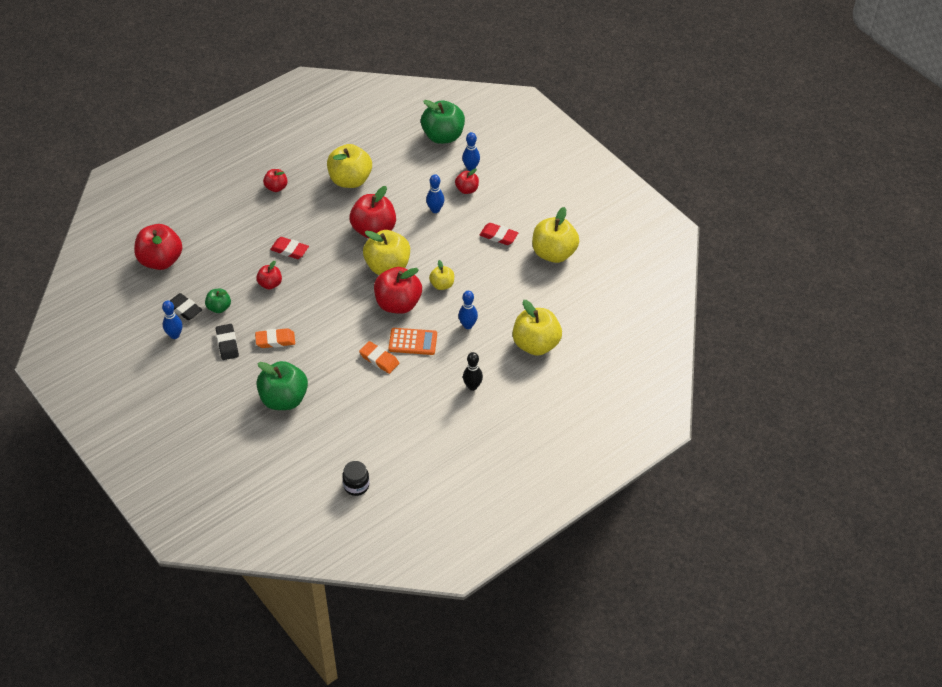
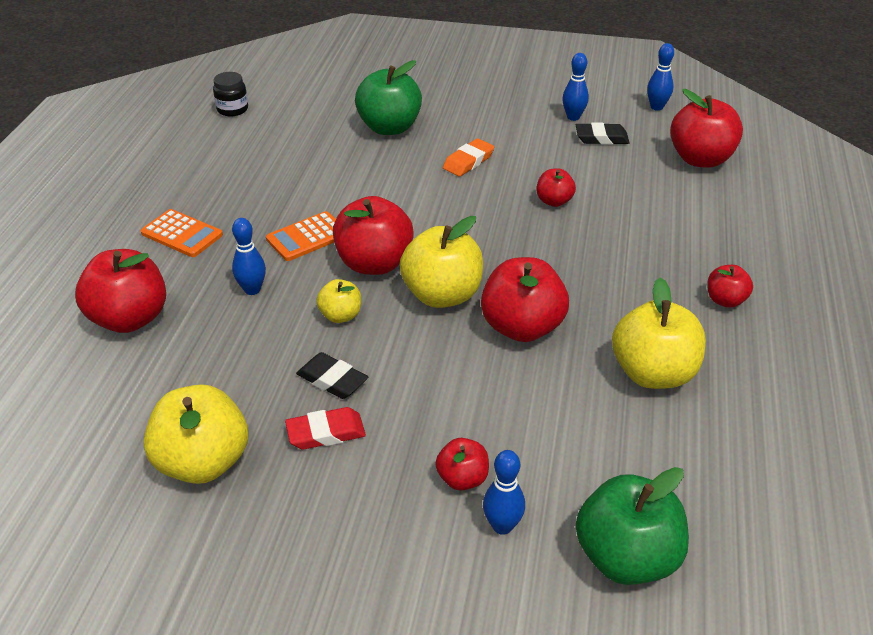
camera: 140 degrees right, 10 degrees down
green apple [205,289,231,313] -> none
black eraser [216,324,239,360] -> black eraser moved to [296,352,368,399]
red eraser [270,237,309,259] -> none
orange eraser [359,341,399,374] -> none
blue bowling pin [426,174,444,213] -> blue bowling pin moved to [647,43,674,111]
black bowling pin [463,352,483,391] -> orange calculator [141,209,223,257]
yellow apple [512,300,562,356] -> red apple [75,249,166,333]

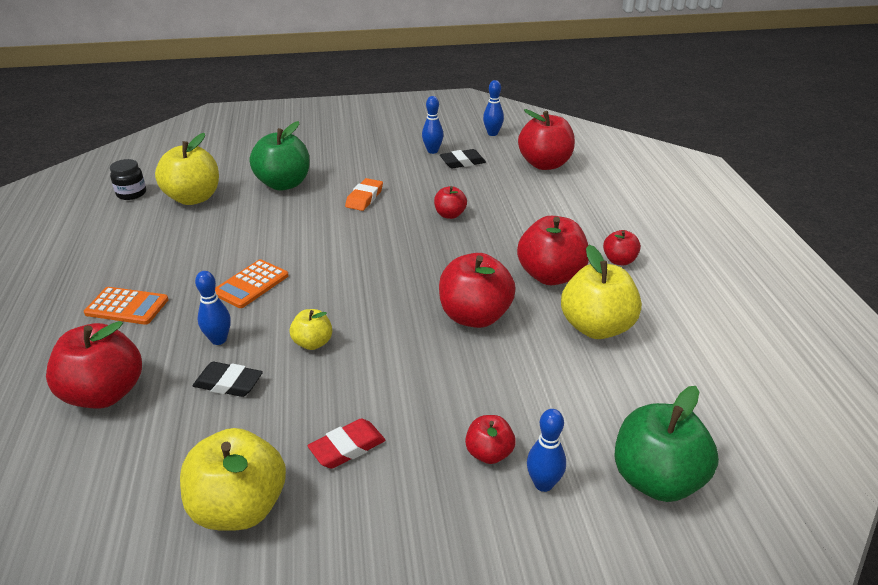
camera: 20 degrees left, 5 degrees down
black eraser [296,352,368,399] -> black eraser moved to [193,362,263,397]
red apple [333,196,414,275] -> red apple moved to [517,216,589,285]
yellow apple [400,216,483,308] -> yellow apple moved to [155,133,219,205]

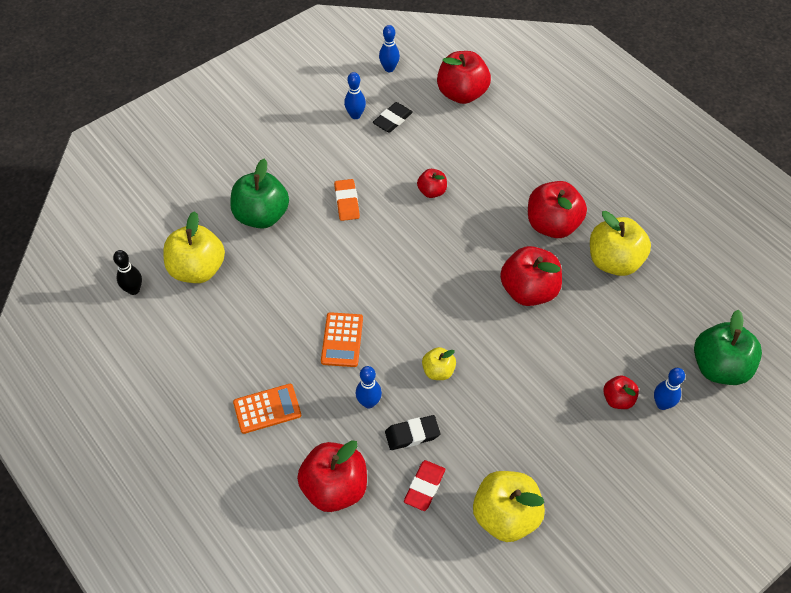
camera: 30 degrees left, 20 degrees up
black jar [110,159,146,200] -> black bowling pin [113,250,142,295]
red eraser [307,418,386,469] -> red eraser moved to [404,460,445,511]
red apple [603,230,641,265] -> none

